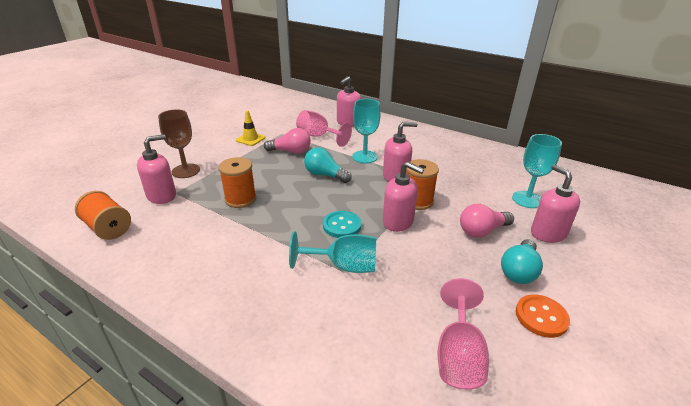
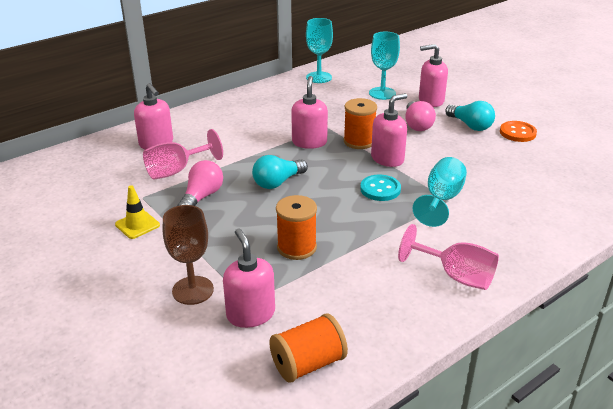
camera: 70 degrees left, 0 degrees up
turquoise goblet [352,99,381,163] -> turquoise goblet moved to [306,18,333,83]
pink goblet [438,278,489,390] -> pink goblet moved to [398,224,499,290]

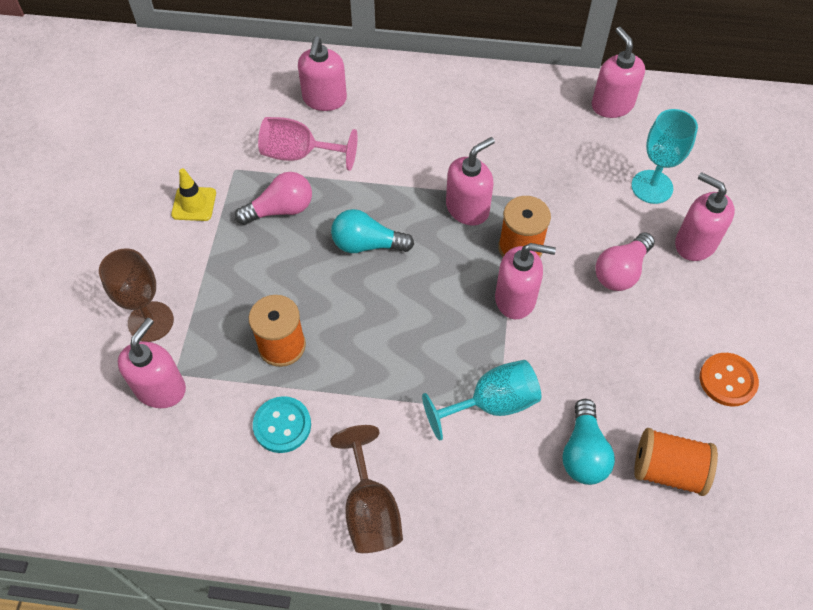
camera: 45 degrees right, 25 degrees up
orange spool [269,313,348,382] -> orange spool moved to [634,428,718,496]
turquoise goblet [306,18,333,83] -> pink soap dispenser [592,27,645,118]
turquoise button [360,175,401,201] -> turquoise button moved to [253,396,311,453]
pink goblet [398,224,499,290] -> brown goblet [330,425,403,553]
turquoise light bulb [445,101,495,131] -> turquoise light bulb moved to [562,399,615,485]

